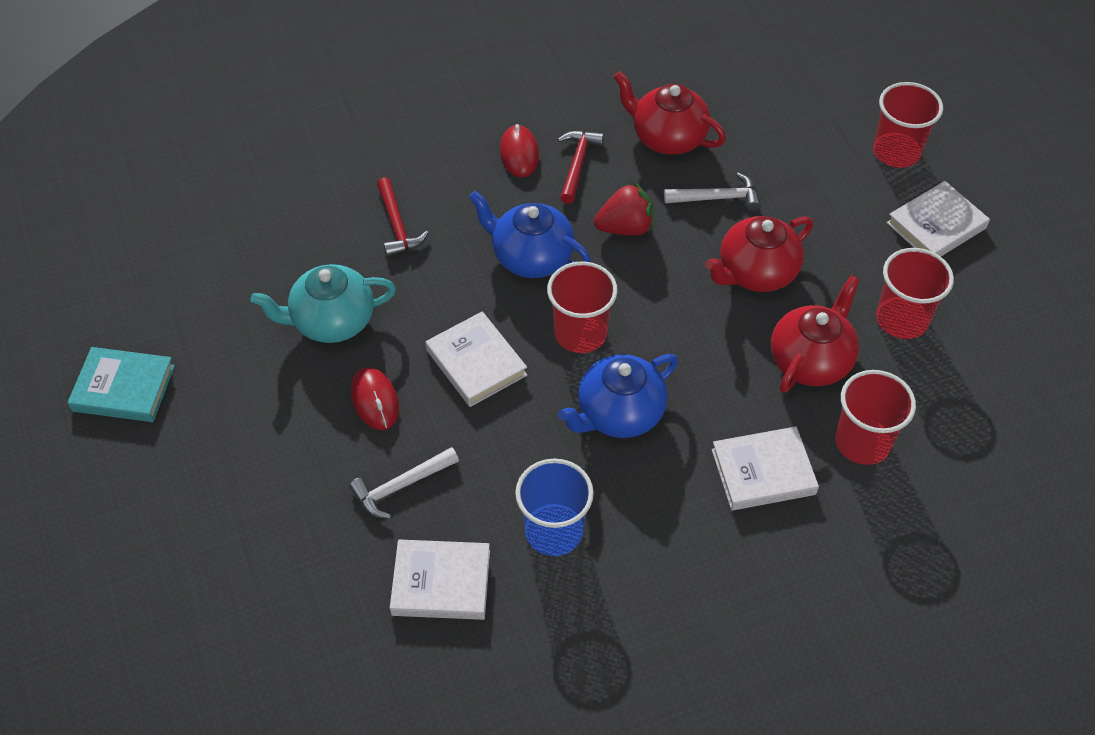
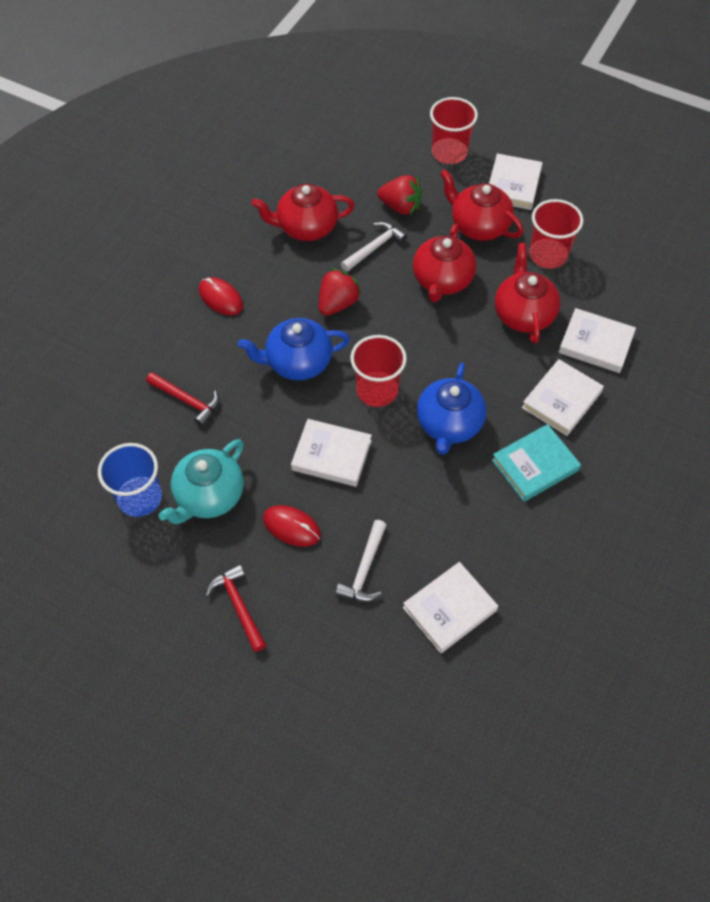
camera: 40 degrees left, 5 degrees up
turquoise book [67,347,175,422] -> turquoise book moved to [492,424,581,502]
blue cup [515,459,594,556] -> blue cup moved to [98,443,162,517]
red hammer [558,131,604,204] -> red hammer moved to [205,564,266,652]
red cup [835,370,916,465] -> white book [558,308,636,373]
none -> red strawberry [377,175,422,215]
none -> red teapot [440,169,523,241]

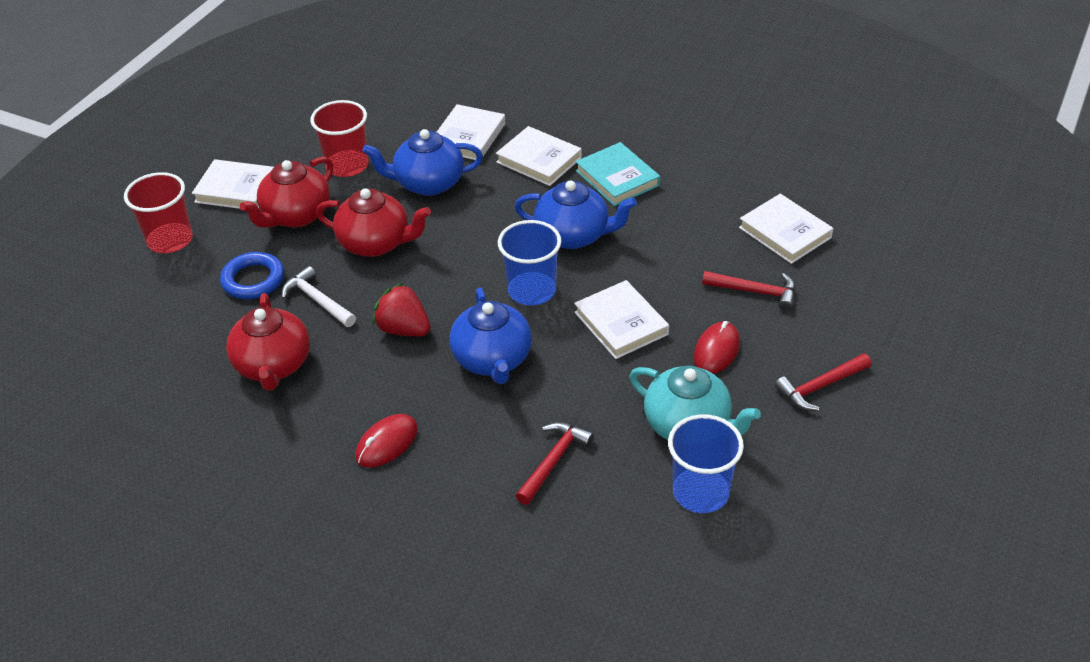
camera: 90 degrees left, 15 degrees down
white book [291,419,372,487] -> white book turned 45 degrees counterclockwise [574,280,669,359]
white hammer [335,520,386,602] -> red hammer [702,271,796,311]
red cup [350,335,407,407] -> blue cup [498,220,562,305]
red strawberry [377,175,422,215] -> blue ring [220,252,284,299]
red teapot [495,243,561,344] -> blue teapot [363,129,483,196]

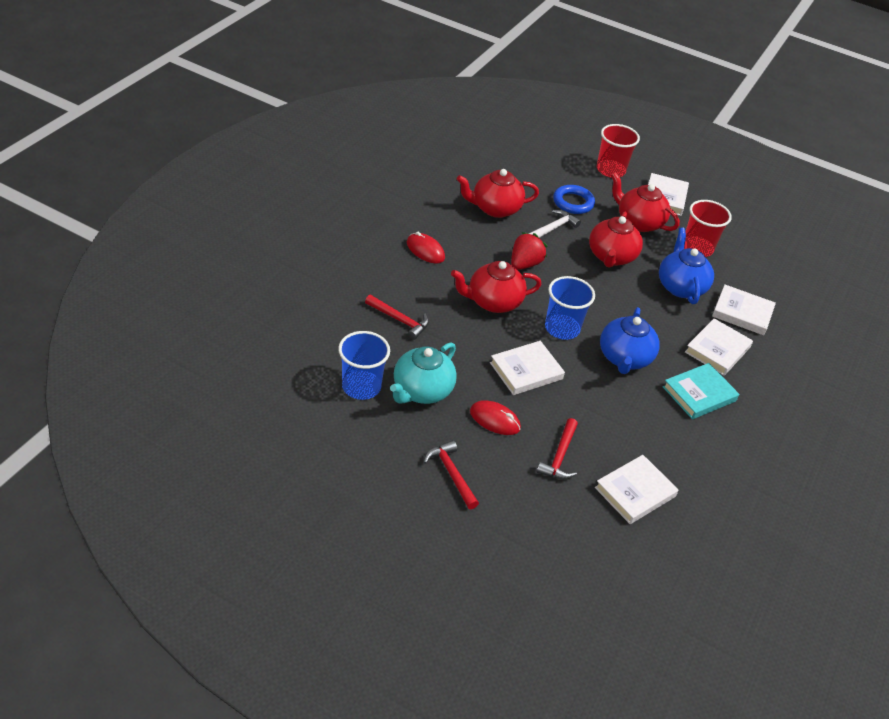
camera: 85 degrees right, 0 degrees up
blue teapot [449,288,532,384] -> red teapot [451,261,541,313]

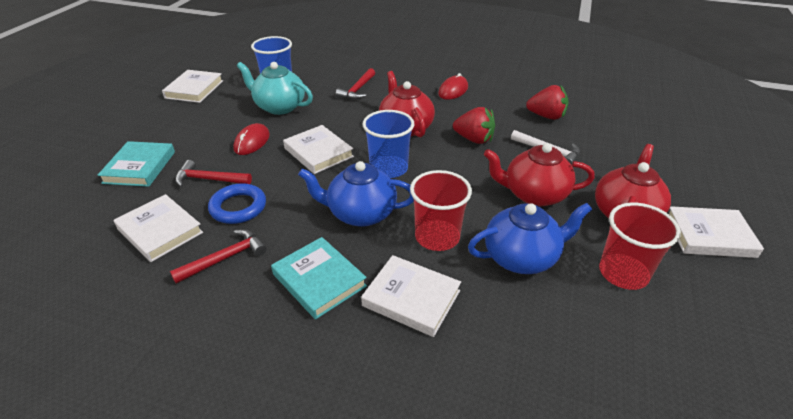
camera: 85 degrees right, 5 degrees down
red hammer [424,440,479,509] -> red hammer moved to [170,229,267,284]
red teapot [457,169,539,218] -> red strawberry [526,85,569,120]
blue ring [553,185,595,214] -> blue ring moved to [208,183,266,224]
red cup [597,124,640,178] -> red cup moved to [410,170,472,251]
white book [712,285,776,335] -> white book moved to [162,70,223,103]
none -> turquoise book [97,141,175,187]

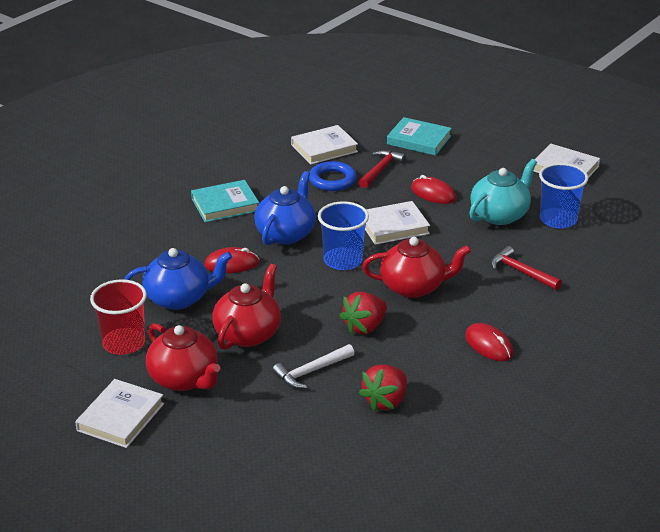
camera: 110 degrees right, 5 degrees down
red hammer [170,229,267,284] -> none
white book [361,255,461,337] -> none
red cup [410,170,472,251] -> red mouse [204,247,259,273]
blue teapot [468,203,592,274] -> blue teapot turned 105 degrees counterclockwise [124,248,232,310]

